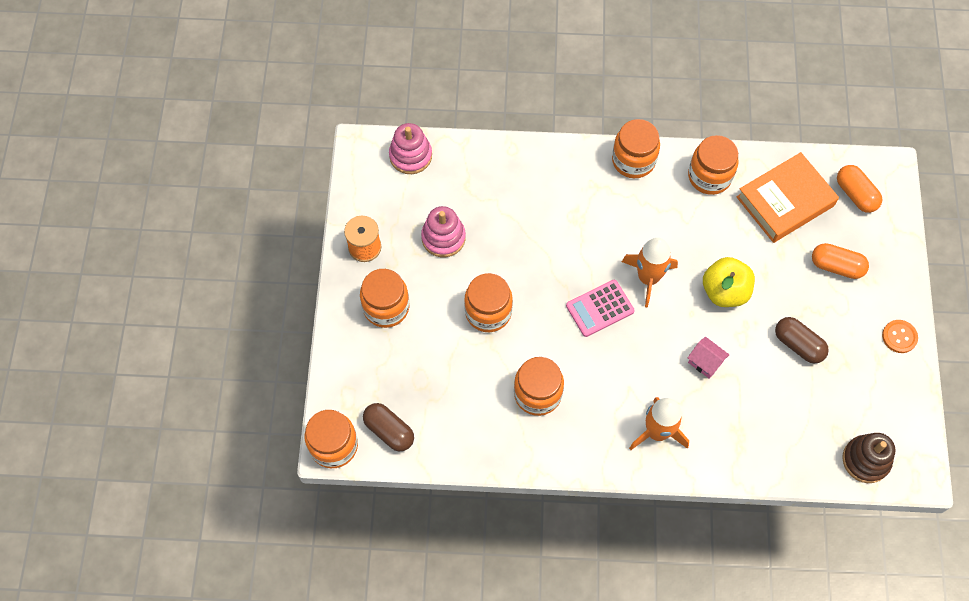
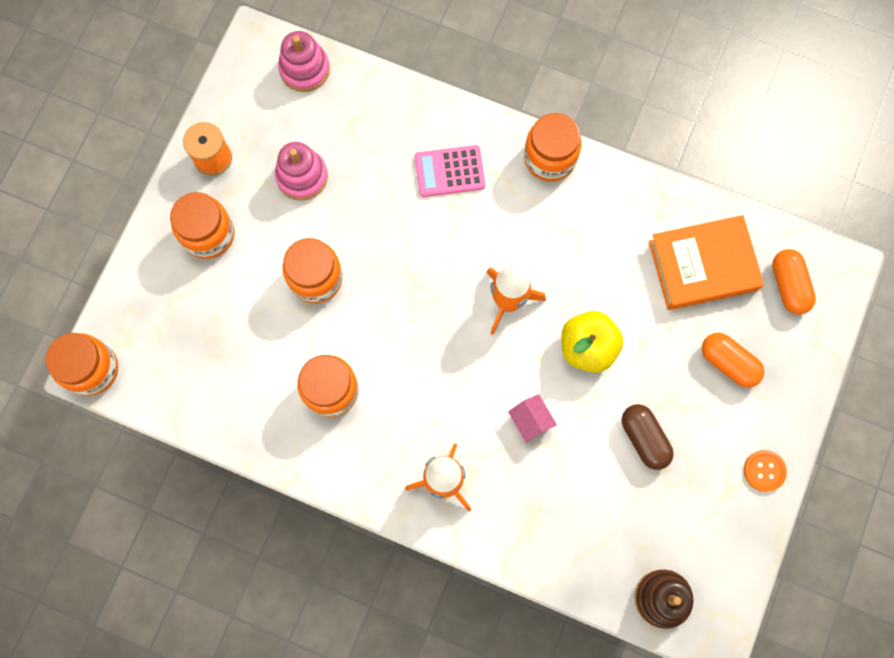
camera: 20 degrees right, 10 degrees up
brown capsule [363,403,414,452] -> none
pink calculator [566,280,635,337] -> pink calculator moved to [414,145,485,197]
orange jar [688,135,739,195] -> none

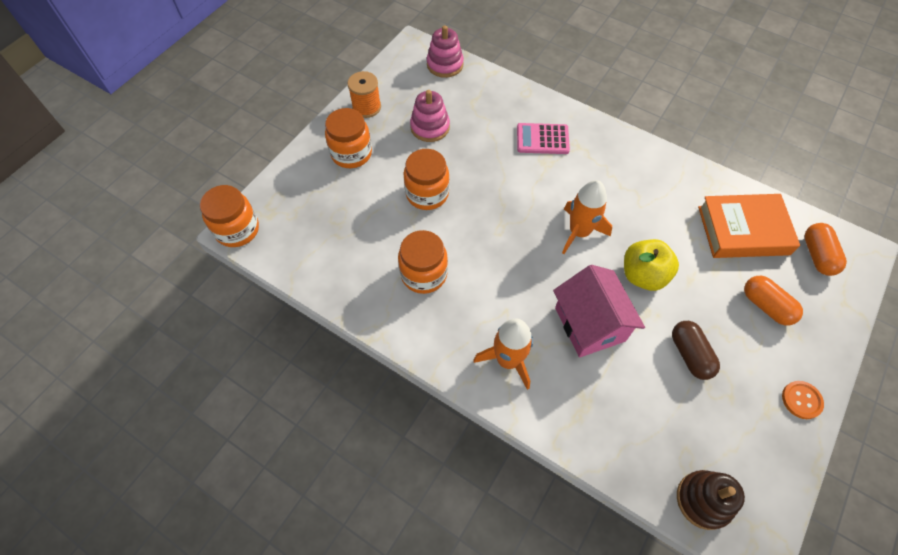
camera: 10 degrees right, 15 degrees down
pink house [508,394,557,443] -> pink house [553,265,645,357], size x2.10
orange jar [524,113,582,182] -> none

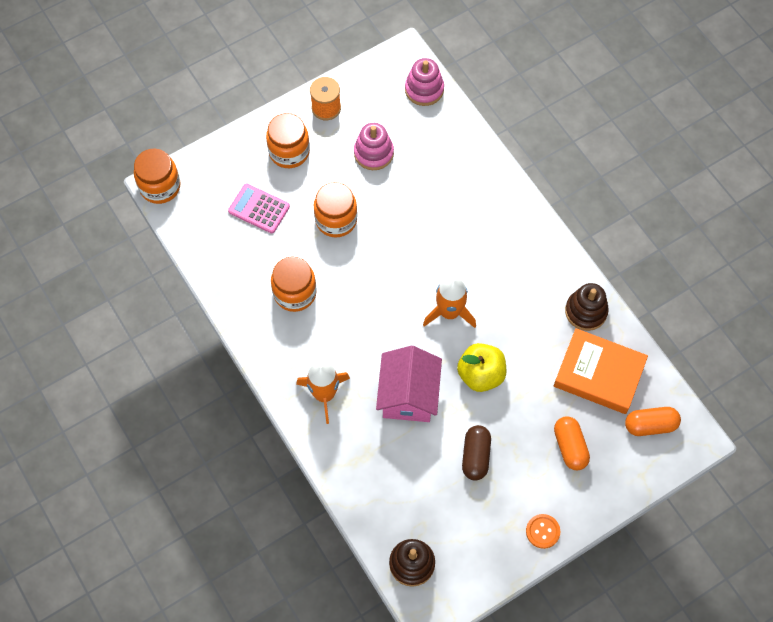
camera: 25 degrees right, 5 degrees up
pink calculator [517,123,570,154] -> pink calculator moved to [228,184,290,233]
orange capsule [805,223,847,276] -> orange capsule turned 60 degrees clockwise [625,407,681,436]
none -> brown stacking toy [565,283,609,331]

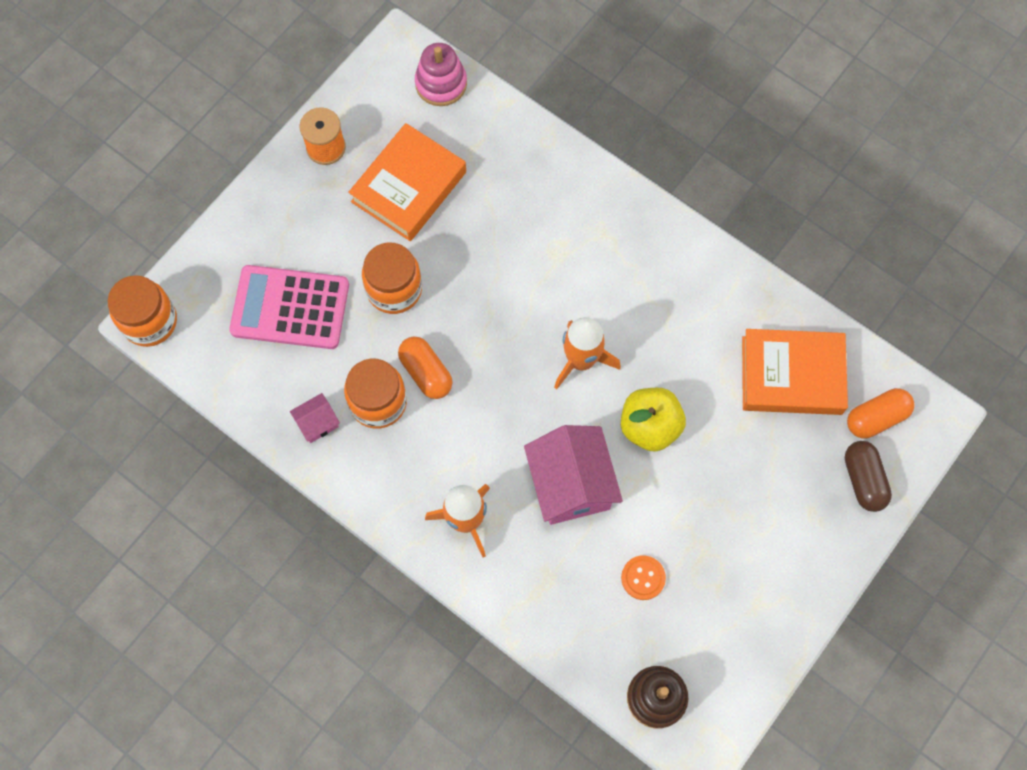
camera: 20 degrees left, 5 degrees up
pink calculator [228,184,290,233] -> pink calculator [229,265,349,349], size x1.54
orange jar [266,113,310,168] -> none
pink stacking toy [354,123,394,170] -> orange book [348,123,466,241]
brown capsule [462,425,491,480] -> brown capsule moved to [845,441,892,512]
orange button [526,514,560,549] -> orange button moved to [621,555,666,600]
orange capsule [554,416,590,470] -> orange capsule moved to [398,337,453,399]
brown stacking toy [565,283,609,331] -> none
none -> pink house [290,393,340,443]

